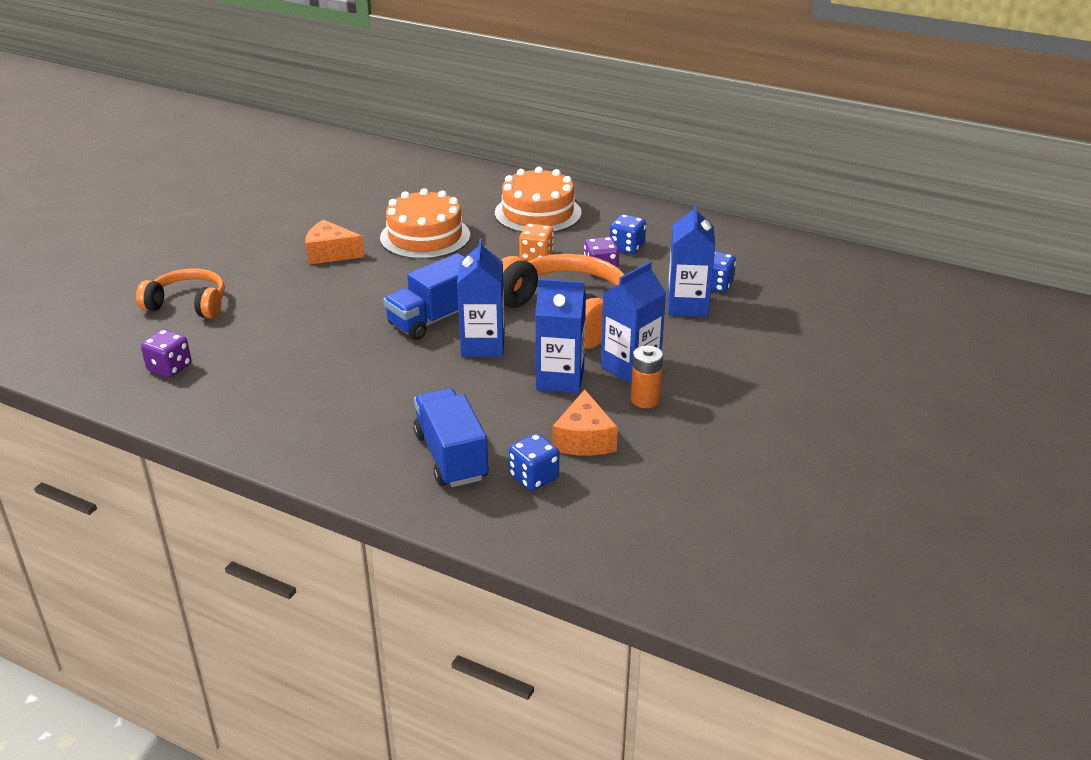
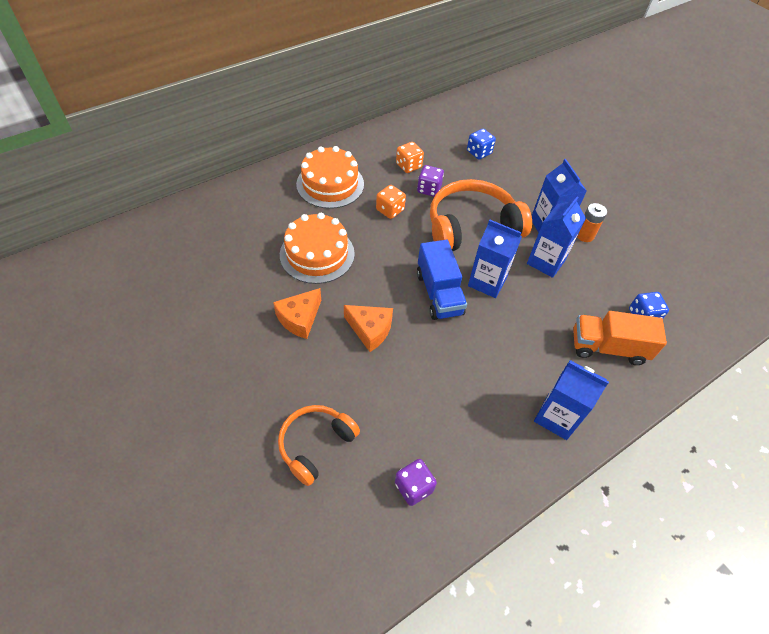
camera: 65 degrees left, 20 degrees up
blue truck [413,388,489,487] -> orange truck [573,311,667,365]
orange cheese [552,389,618,456] -> orange cheese moved to [344,305,393,352]
blue dice [610,214,646,254] -> orange dice [396,142,424,173]
blue carton [668,203,715,317] -> blue carton moved to [534,360,609,440]

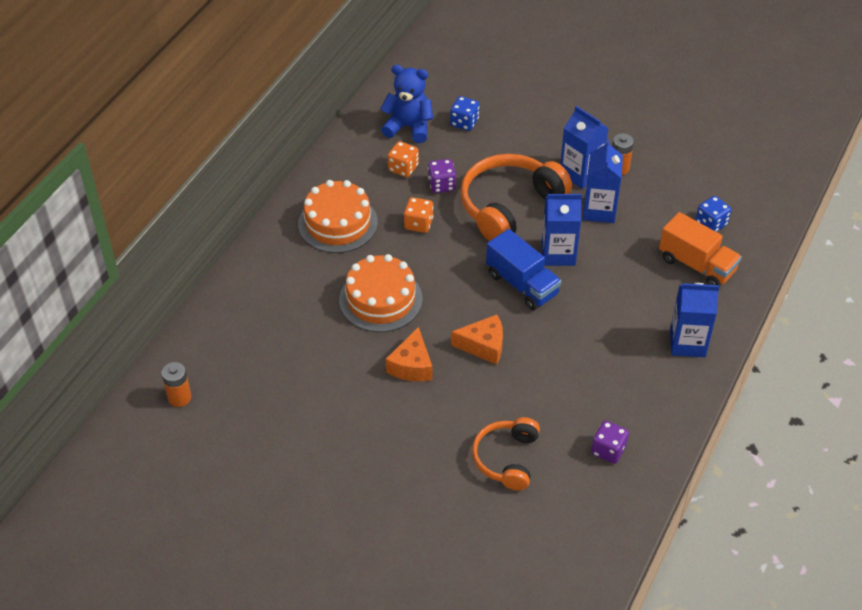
camera: 25 degrees left, 5 degrees down
orange truck [573,311,667,365] -> orange truck turned 120 degrees counterclockwise [659,212,742,287]
none -> orange battery [162,362,191,407]
none -> blue teddy bear [380,65,433,143]

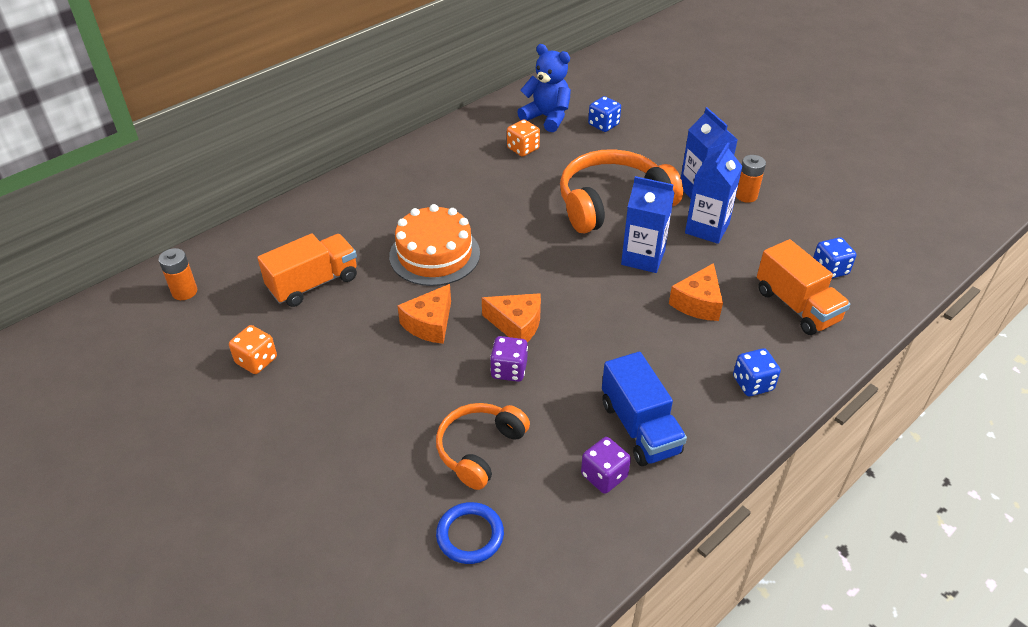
camera: 20 degrees right, 5 degrees down
orange cake [298,180,378,253] -> none
orange dice [404,197,433,233] -> orange dice moved to [229,325,277,374]
purple dice [428,159,456,193] -> purple dice moved to [490,336,528,382]
blue truck [486,229,561,310] -> blue truck moved to [602,352,687,466]
blue carton [670,283,719,357] -> blue dice [733,348,781,396]
none -> orange truck [257,234,357,307]
none -> blue ring [436,502,504,564]
none -> orange cheese [669,263,723,321]

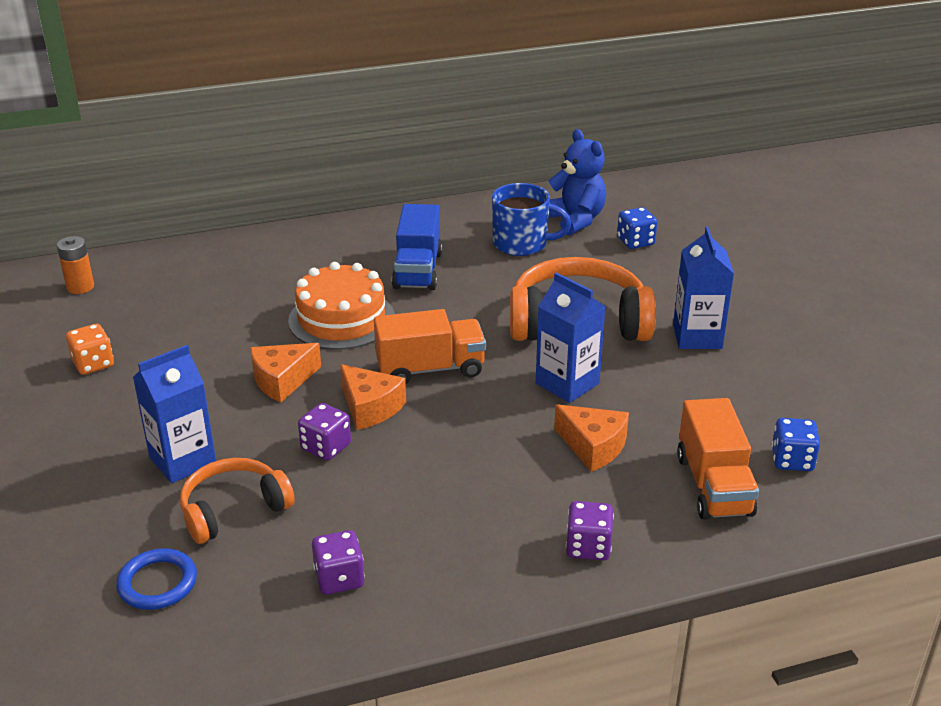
camera: 25 degrees right, 10 degrees down
orange truck [257,234,357,307] -> orange truck moved to [374,309,486,384]
orange dice [507,120,540,157] -> blue mug [492,183,571,256]
blue truck [602,352,687,466] -> blue truck moved to [392,204,443,290]
orange cheese [669,263,723,321] -> orange cheese turned 105 degrees counterclockwise [554,404,629,472]
blue carton [685,143,743,244] -> blue carton moved to [133,345,216,483]
blue dice [733,348,781,396] -> purple dice [566,501,614,561]
orange battery [736,155,766,203] -> none

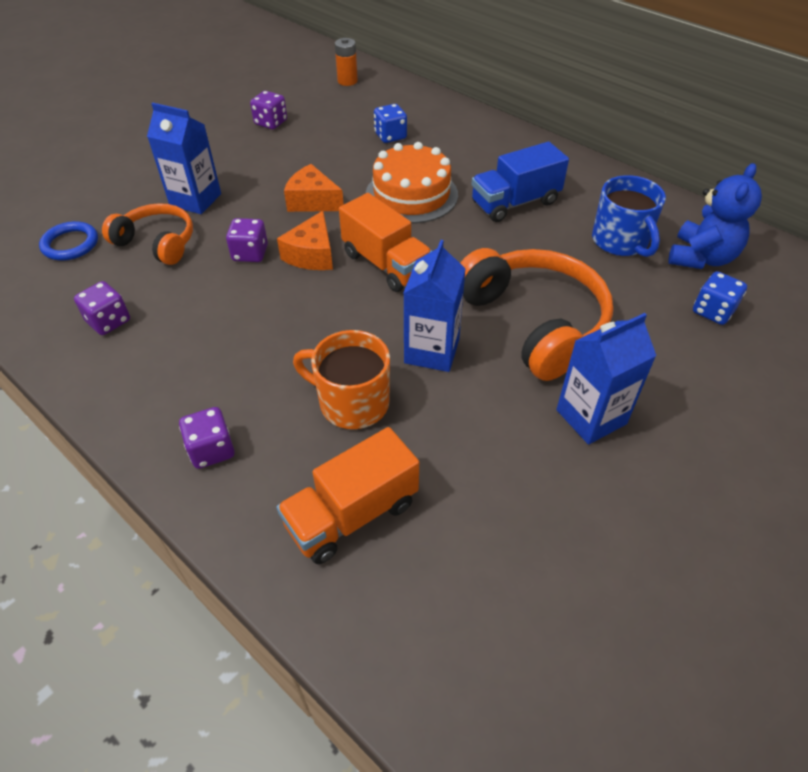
camera: 60 degrees right, 15 degrees up
orange dice [66,324,114,375] -> purple dice [250,91,287,129]
orange cheese [554,404,629,472] -> orange mug [293,330,390,429]
blue dice [772,418,820,471] -> blue dice moved to [374,104,407,143]

